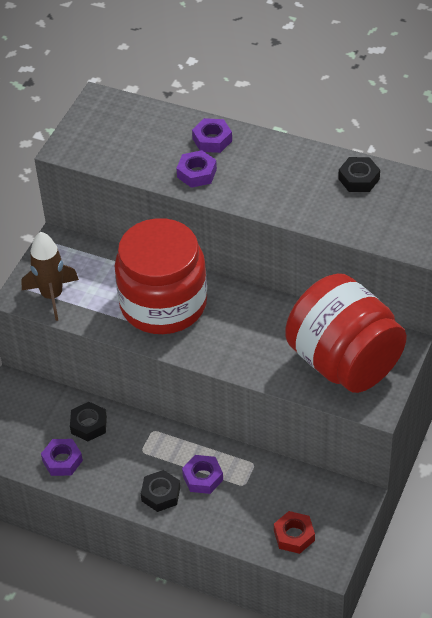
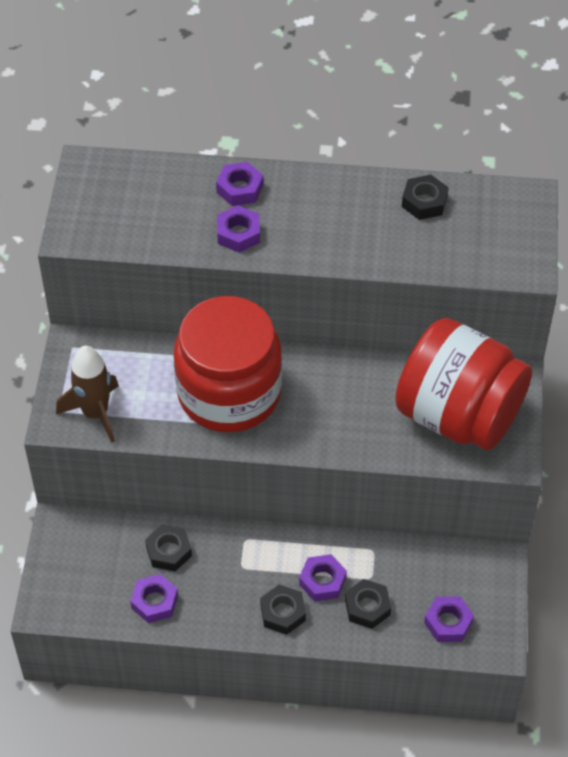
camera: 20 degrees left, 5 degrees up
red nut [274,511,315,554] -> purple nut [424,596,474,642]
none -> black nut [345,579,391,629]

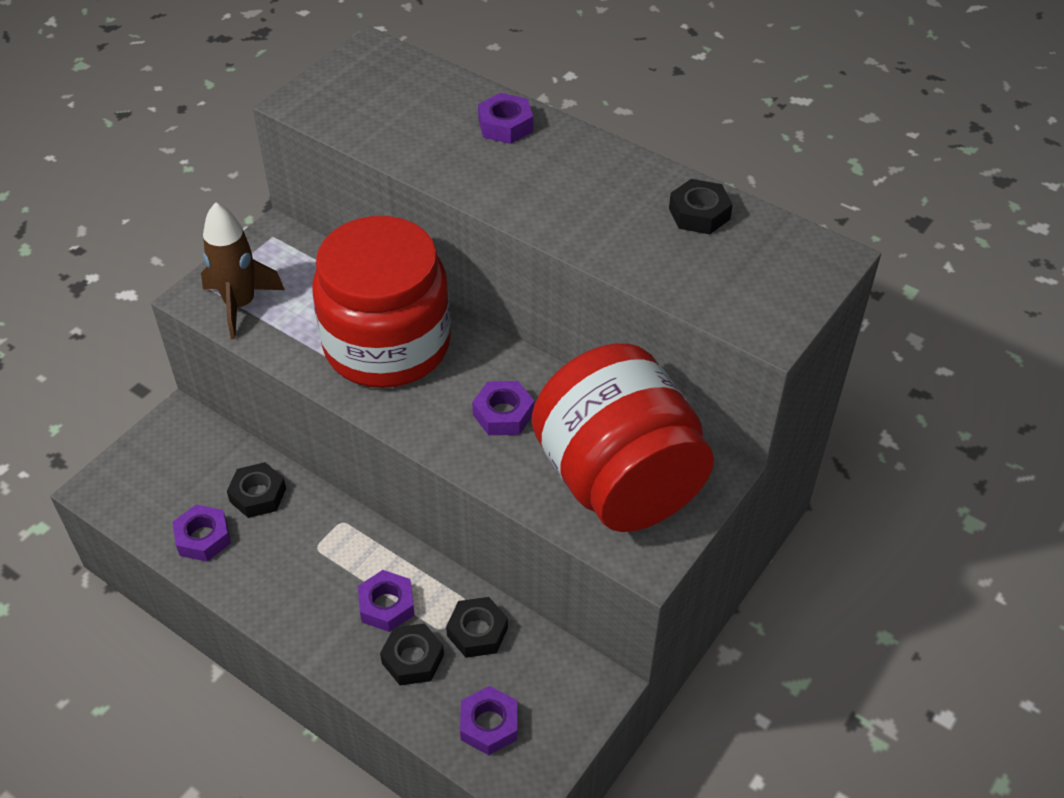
camera: 30 degrees right, 5 degrees down
purple nut [217,205,260,253] -> purple nut moved to [472,381,534,435]
black nut [260,585,306,635] -> black nut moved to [446,597,508,658]

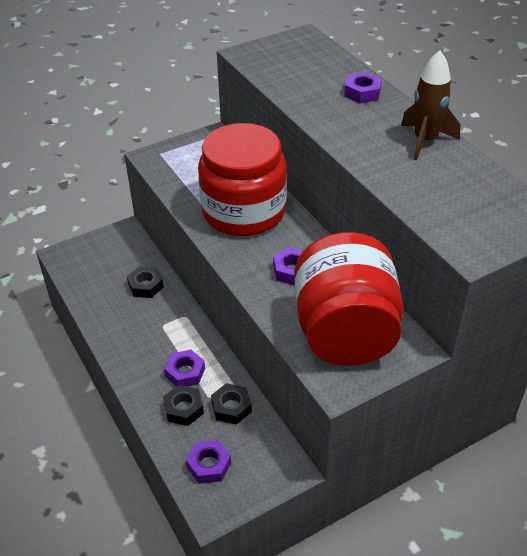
camera: 25 degrees right, 5 degrees down
purple nut [172,505,231,562] -> none
brown rocket [201,202,285,339] -> brown rocket moved to [401,50,460,160]
black nut [669,179,733,234] -> none

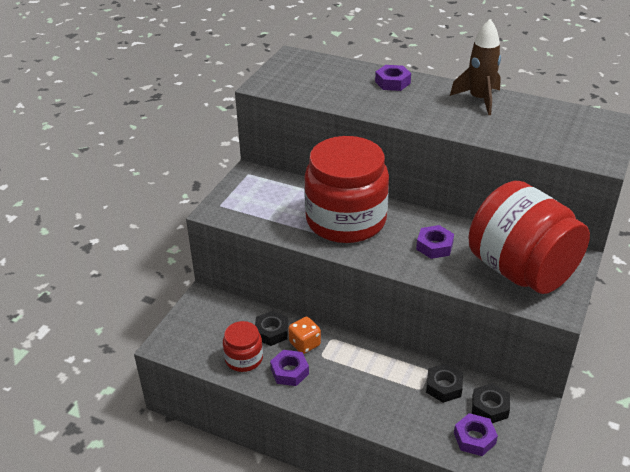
camera: 35 degrees left, 5 degrees down
black nut [163,385,204,426] -> black nut moved to [472,383,510,423]
purple nut [164,350,205,387] -> purple nut moved to [270,350,309,386]
none -> red jar [223,321,263,372]
none -> orange dice [288,317,321,354]

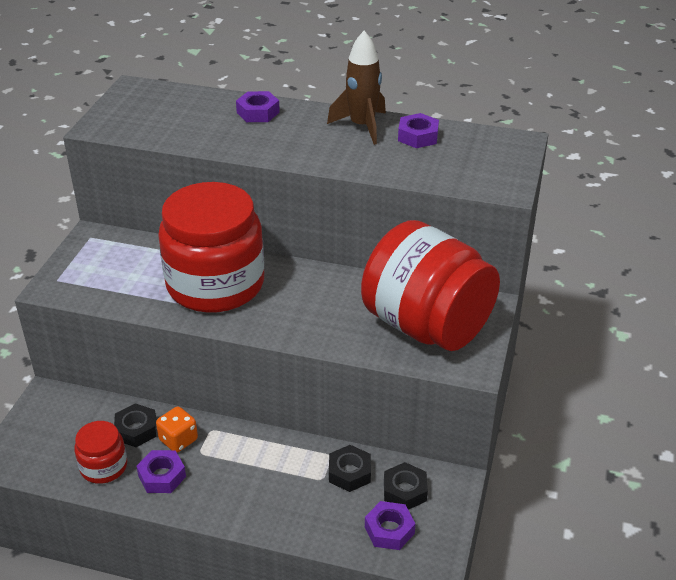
camera: 10 degrees left, 0 degrees up
purple nut [416,225,454,259] -> purple nut moved to [398,113,439,148]

